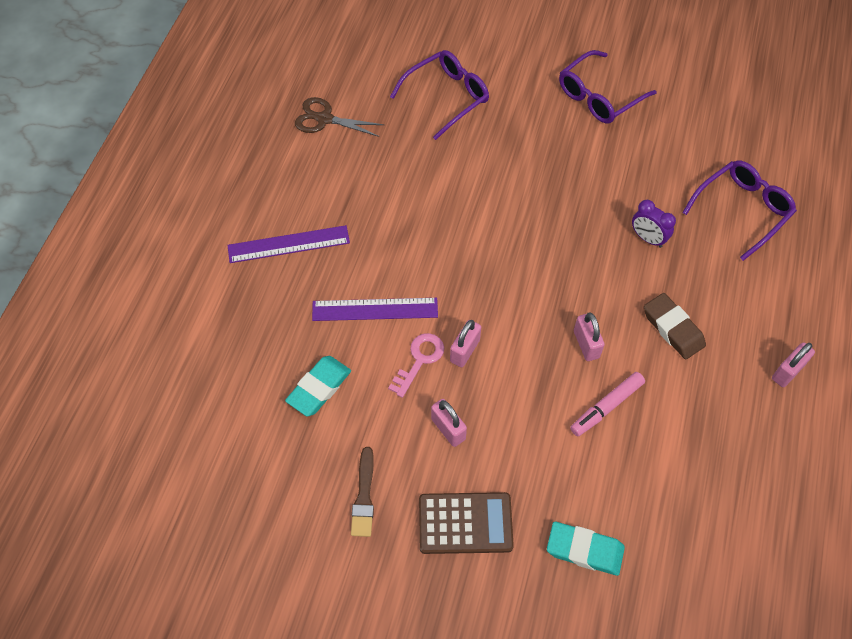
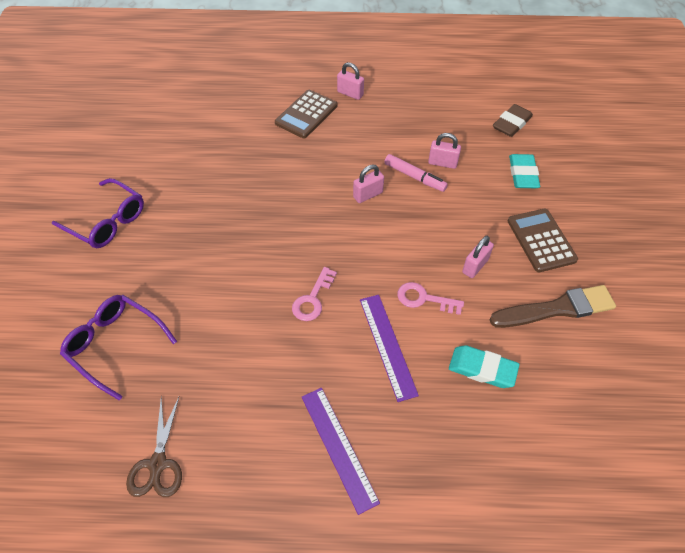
camera: 105 degrees left, 5 degrees down
brown brush [351,447,374,537] -> brown brush [490,285,616,328], size x1.67
pink padlock [450,320,481,367] -> pink padlock moved to [428,133,461,169]
purple clock [632,200,676,248] -> none
brown eraser [644,293,706,359] -> brown eraser moved to [493,104,533,137]
purple glasses [682,160,797,261] -> none
none -> brown calculator [275,90,338,138]
none -> pink key [292,267,337,321]

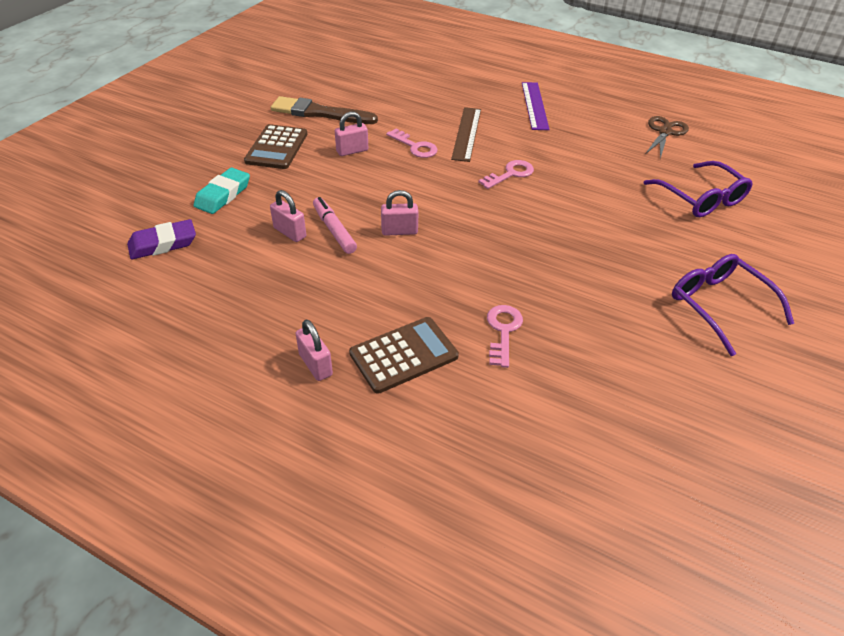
camera: 155 degrees left, 10 degrees down
purple ruler [360,295,419,402] -> brown ruler [451,107,481,162]
turquoise eraser [449,345,520,388] -> none
brown eraser [493,104,533,137] -> purple eraser [127,219,196,259]
none -> pink key [487,305,523,368]

